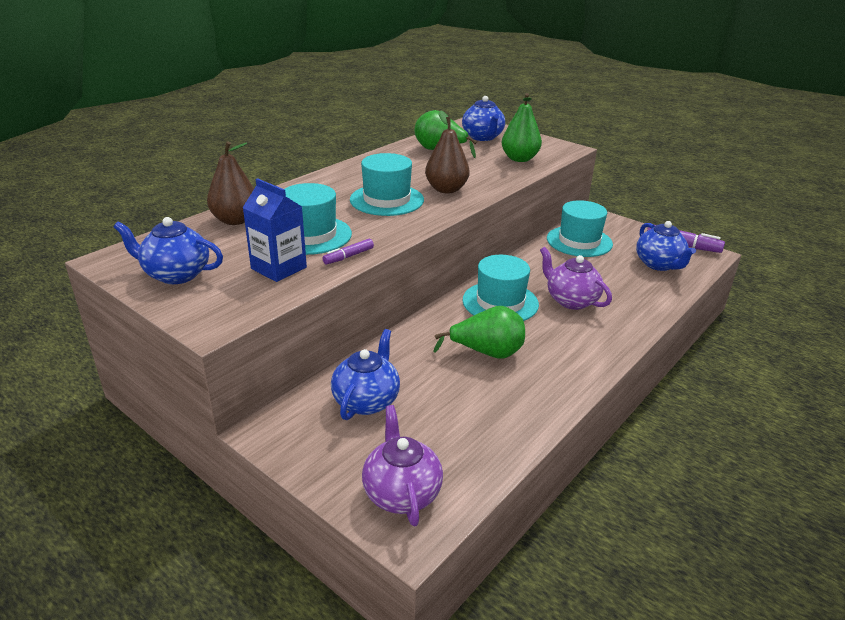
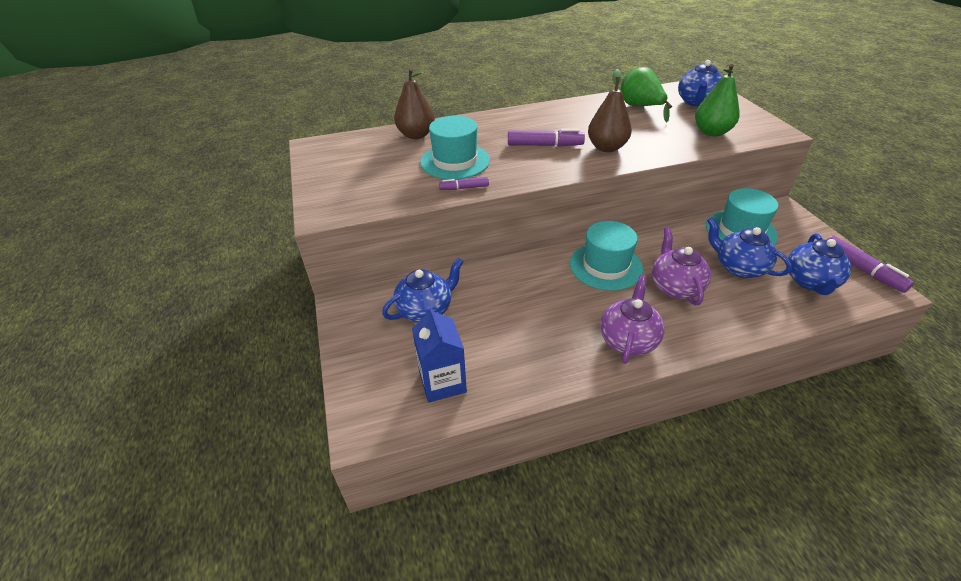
camera: 35 degrees right, 10 degrees up
blue teapot [114,217,223,284] -> blue teapot moved to [707,217,792,278]
blue carton [243,178,307,282] -> blue carton moved to [412,306,467,403]
turquoise hat [350,153,424,216] -> purple marker [508,129,585,147]
purple teapot [362,405,443,526] -> purple teapot moved to [600,275,664,364]
green pear [433,306,525,359] -> none

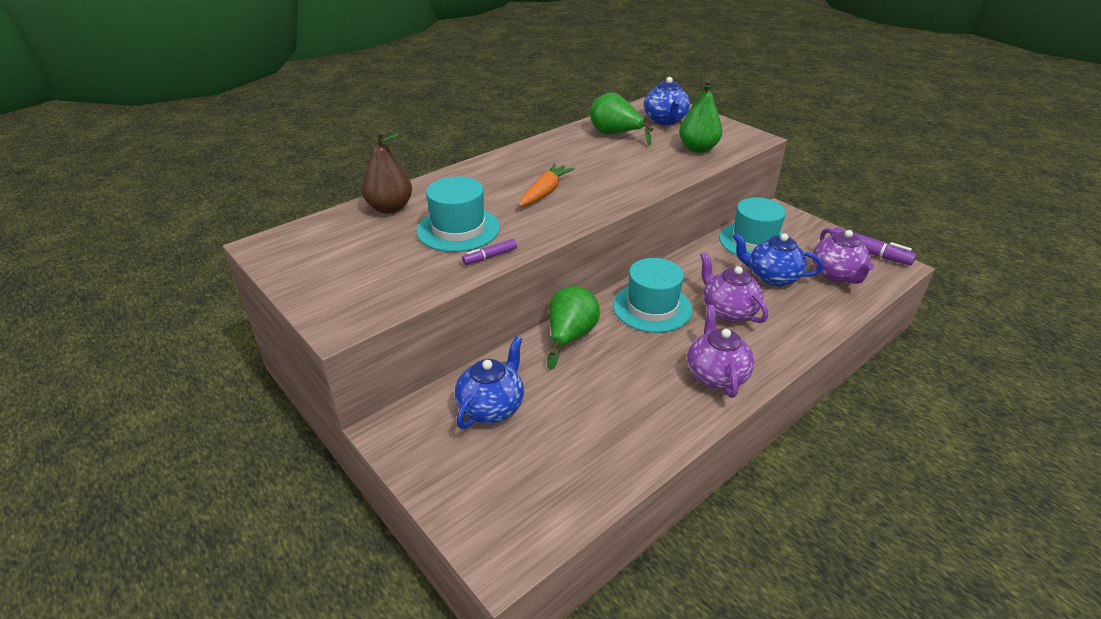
camera: 25 degrees left, 5 degrees down
blue carton [412,306,467,403] -> none
purple marker [508,129,585,147] -> orange carrot [519,163,575,207]
brown pear [588,69,632,152] -> none
blue teapot [788,233,852,295] -> purple teapot [812,228,874,284]
none -> green pear [547,286,600,370]

